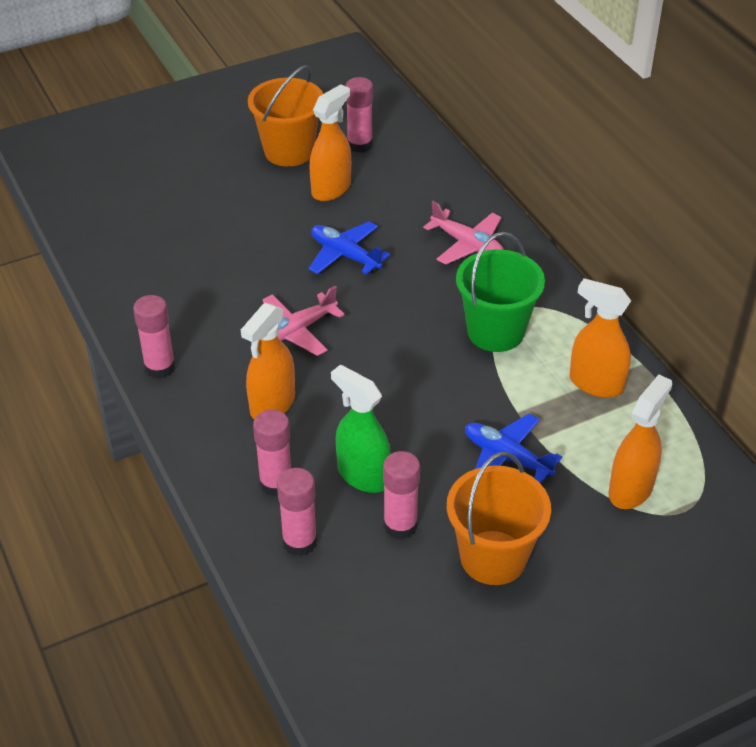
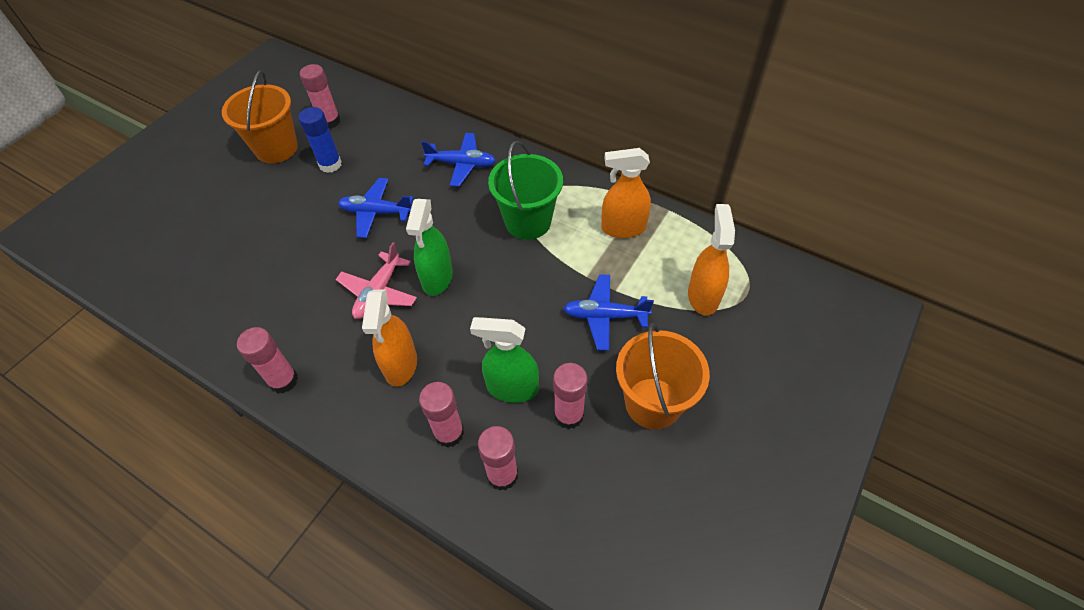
camera: 30 degrees left, 10 degrees up
orange spray bottle [309,84,351,201] -> blue glue stick [298,107,342,173]
pink plane [423,201,504,265] -> blue plane [421,133,496,187]
none -> green spray bottle [406,199,453,296]

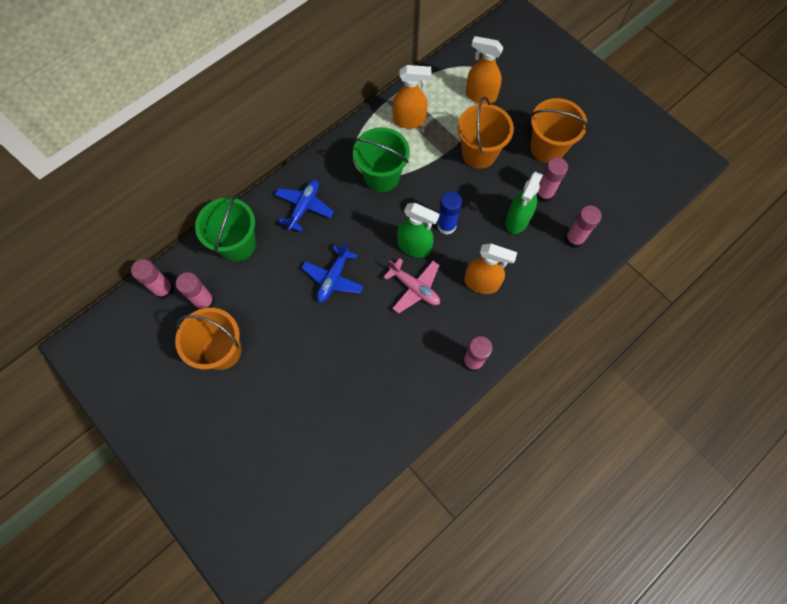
camera: 75 degrees left, 15 degrees up
blue glue stick [298,107,342,173] -> blue glue stick moved to [437,191,462,235]
pink glue stick [419,382,464,448] -> pink glue stick moved to [131,259,174,299]
blue plane [563,274,654,351] -> orange bucket [458,97,514,169]
orange spray bottle [601,148,651,238] -> orange spray bottle turned 105 degrees counterclockwise [392,65,431,129]
none -> green bucket [195,195,256,262]

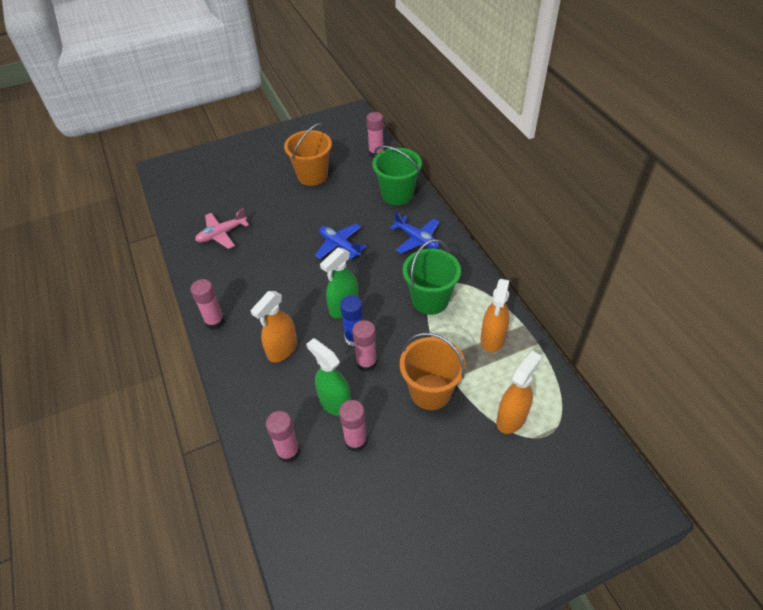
camera: 110 degrees right, 20 degrees down
pink glue stick [176,272,215,309] -> pink glue stick moved to [352,320,377,372]
pink plane [384,258,440,314] -> pink plane moved to [195,208,249,249]
orange bucket [531,98,588,163] -> none

